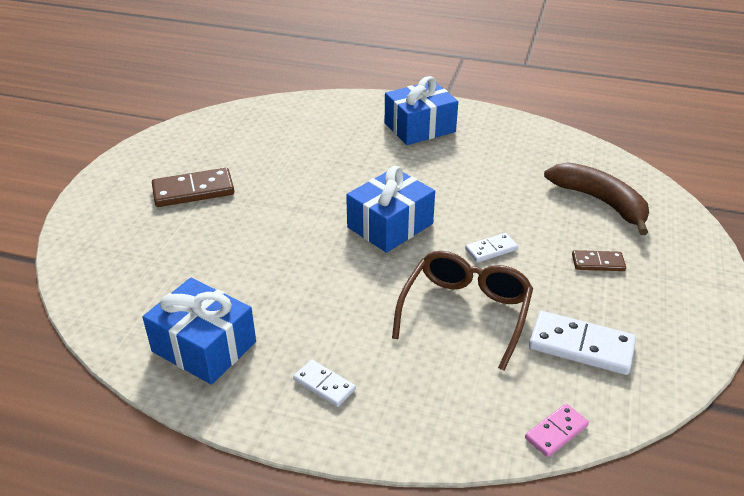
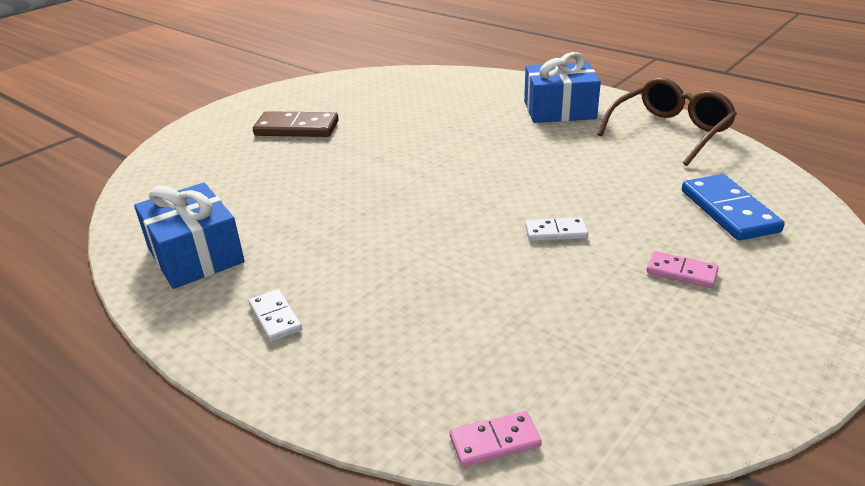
camera: 25 degrees right, 5 degrees down
blue gift [346,166,435,253] -> none
brown glasses [392,251,533,371] -> brown glasses moved to [597,77,737,166]
white domino [529,311,636,375] -> none
brown banana [544,162,649,235] -> blue domino [682,174,785,240]
brown domino [572,250,626,271] -> pink domino [646,251,719,288]

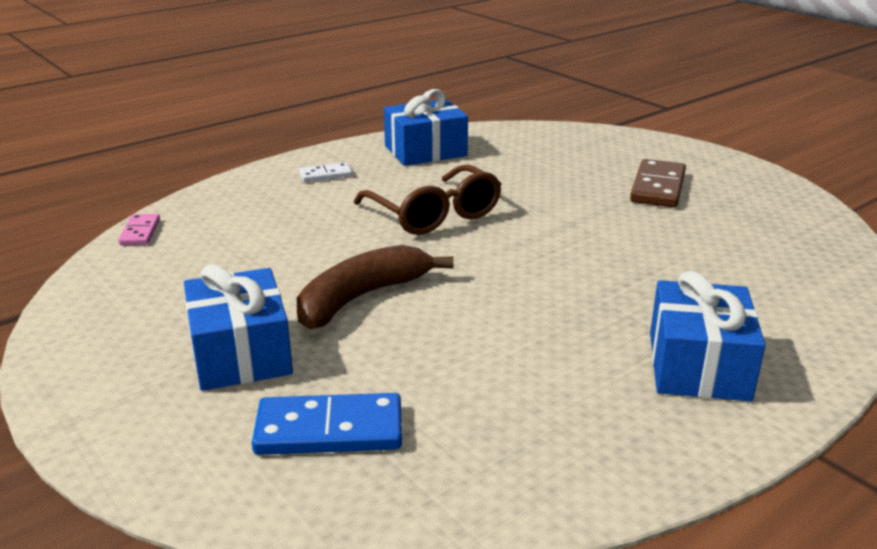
camera: 100 degrees right, 5 degrees down
white domino [525,218,589,241] -> brown banana [297,245,454,329]
brown glasses [597,77,737,166] -> brown glasses moved to [354,164,502,235]
pink domino [646,251,719,288] -> blue gift [184,264,293,391]

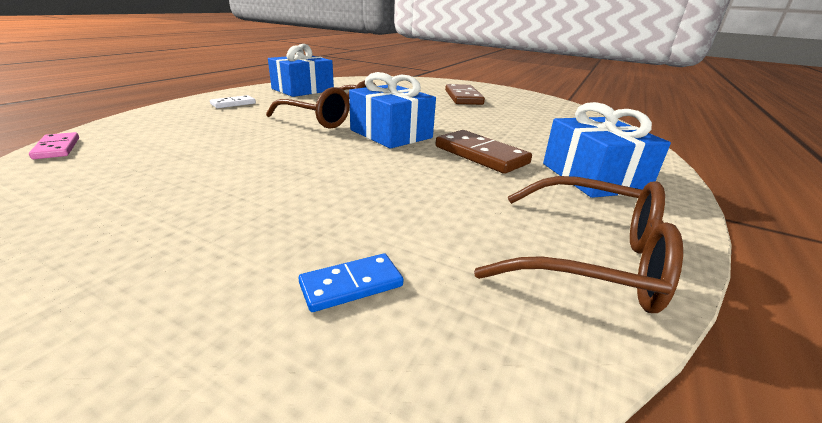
camera: 25 degrees left, 0 degrees up
blue gift [184,264,293,391] -> blue gift moved to [349,72,436,149]
blue domino [252,393,402,455] -> blue domino [298,254,404,312], size x0.57
brown banana [297,245,454,329] -> none
none -> brown domino [436,130,532,174]
none -> brown glasses [474,176,683,313]

